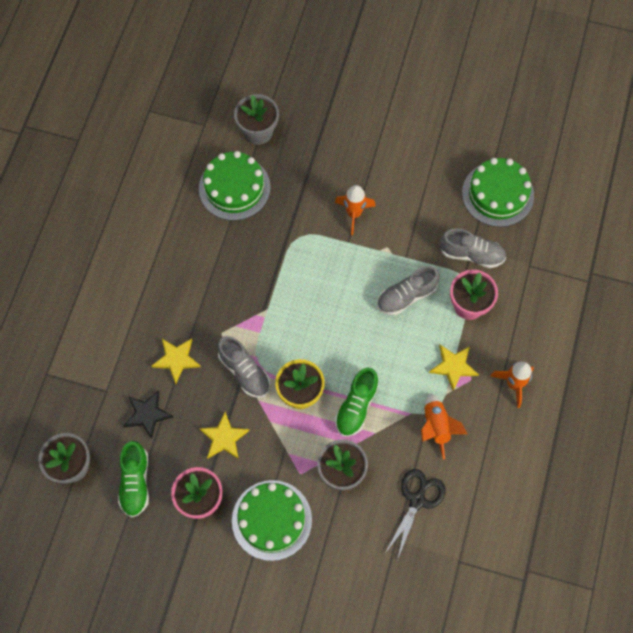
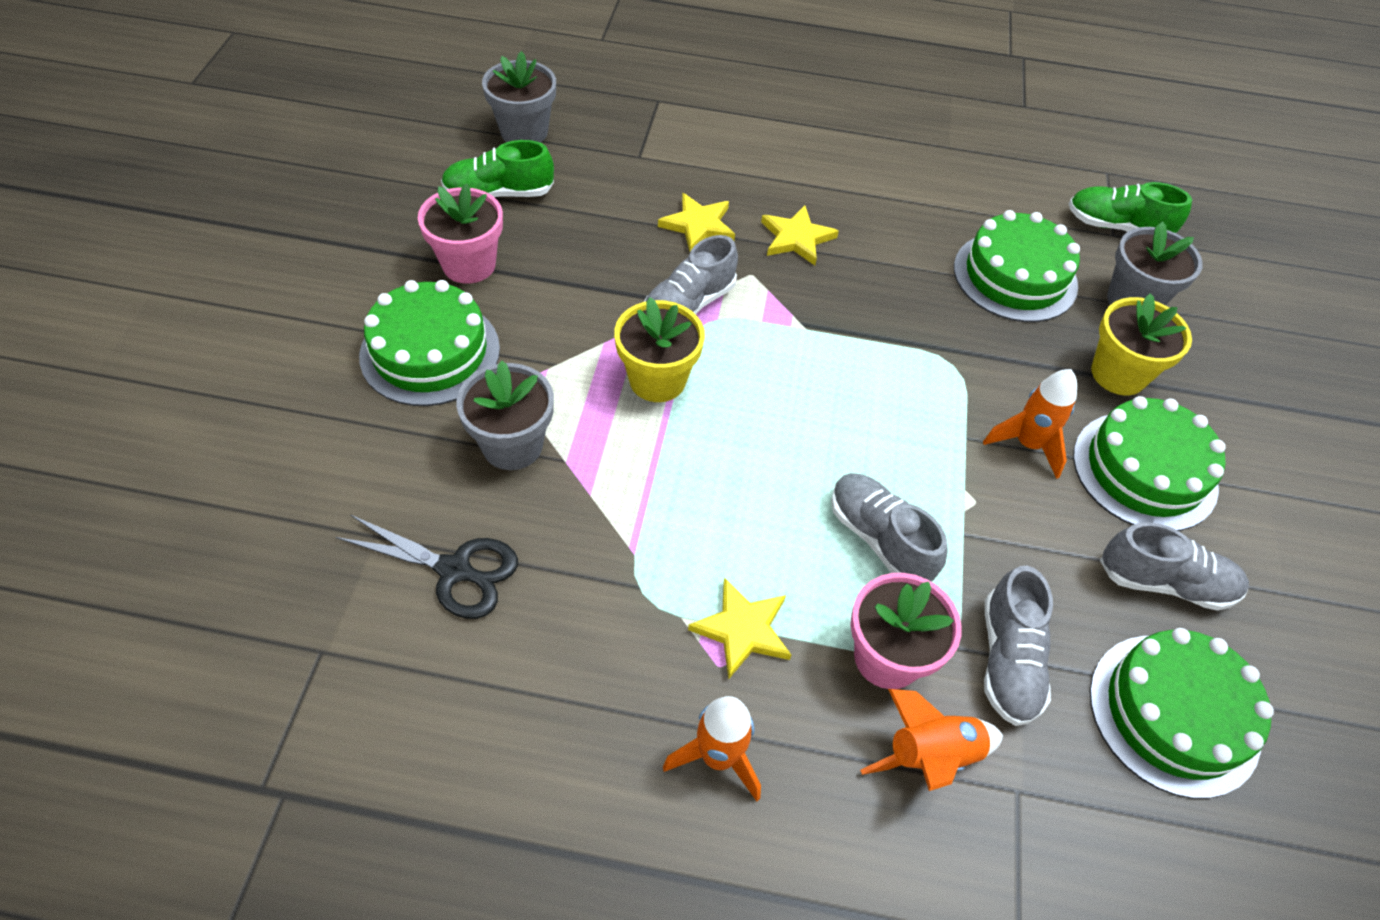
camera: 80 degrees right, 15 degrees down
black star [124,390,173,439] -> none
yellow star [199,412,250,459] -> yellow star moved to [761,205,839,265]
green shoe [335,367,379,437] -> green shoe moved to [1069,182,1192,233]
orange rocket [421,393,467,459] -> orange rocket moved to [860,689,1003,791]
none -> green cake [1073,396,1226,531]
none -> yellow flower pot [1091,293,1192,395]
none -> grey shoe [1100,522,1249,611]

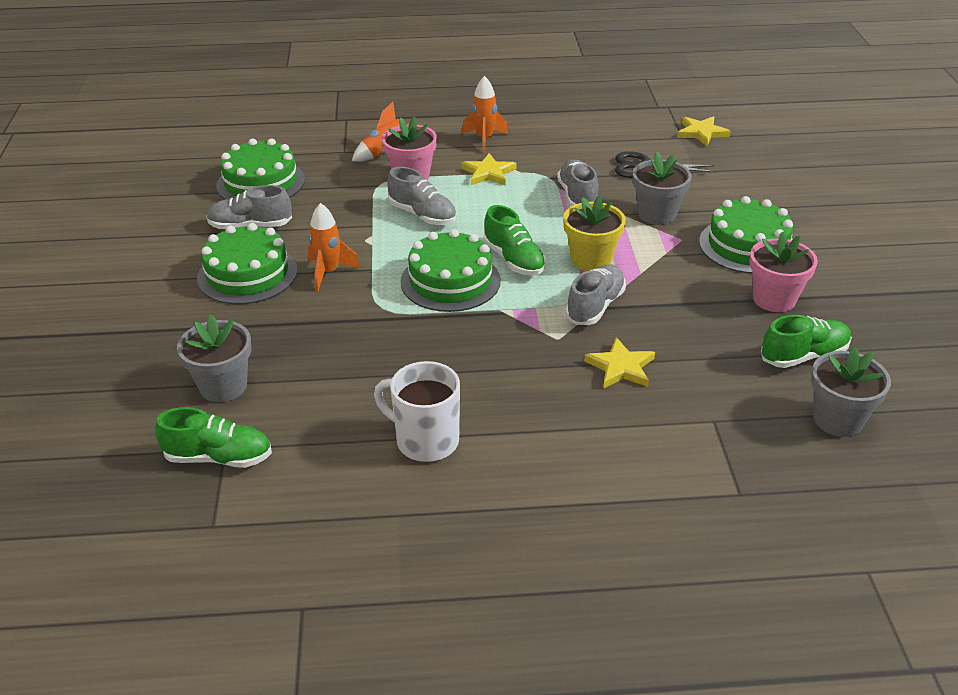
camera: 170 degrees right, 15 degrees down
yellow star [761,205,839,265] -> yellow star moved to [677,116,731,146]
green cake [954,210,1080,322] -> green cake moved to [401,229,501,312]
grey shoe [984,566,1053,726] -> grey shoe moved to [557,159,599,207]
yellow flower pot [1091,293,1192,395] -> none
none -> white mug [374,361,460,462]
none -> green shoe [483,205,546,276]

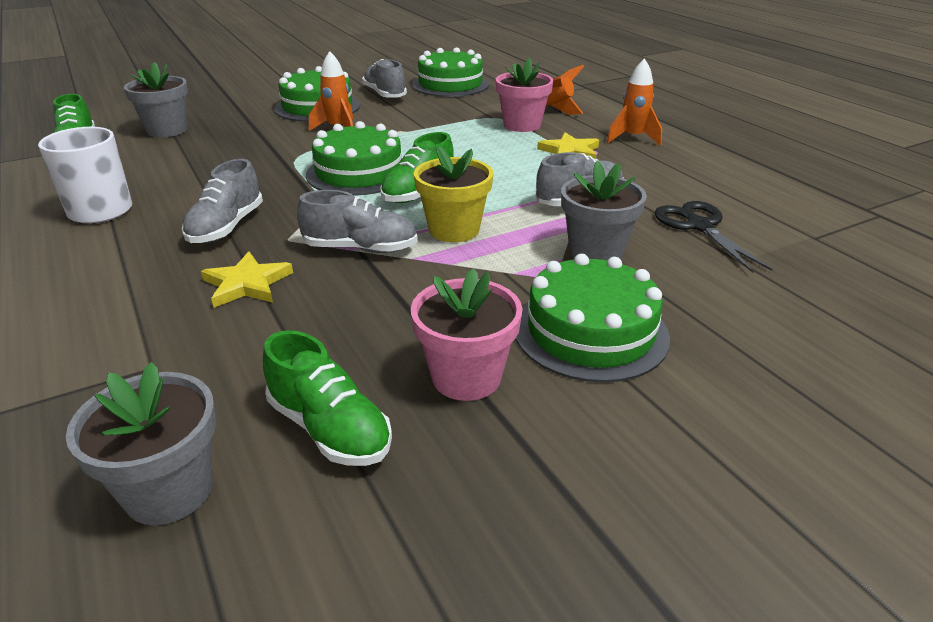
camera: 65 degrees right, 5 degrees down
grey shoe [388,167,456,225] -> grey shoe moved to [182,159,263,243]
yellow star [677,116,731,146] -> none

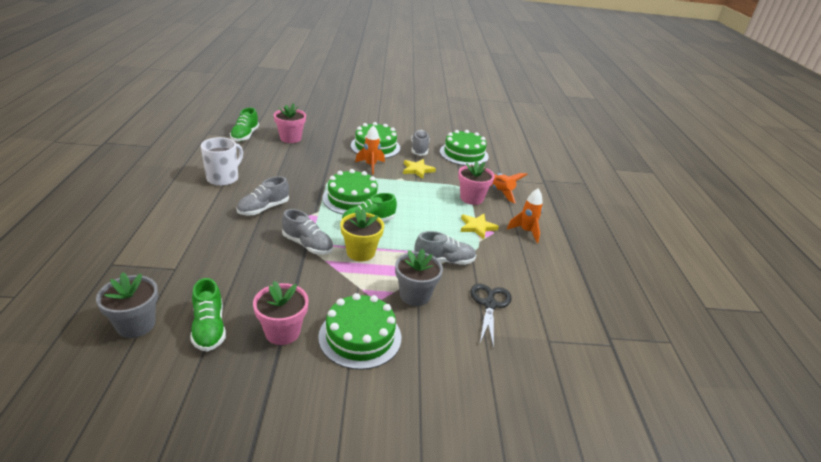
camera: 25 degrees right, 0 degrees up
grey flower pot [124,62,188,137] -> pink flower pot [274,103,306,143]
yellow star [201,251,293,308] -> yellow star moved to [403,159,436,179]

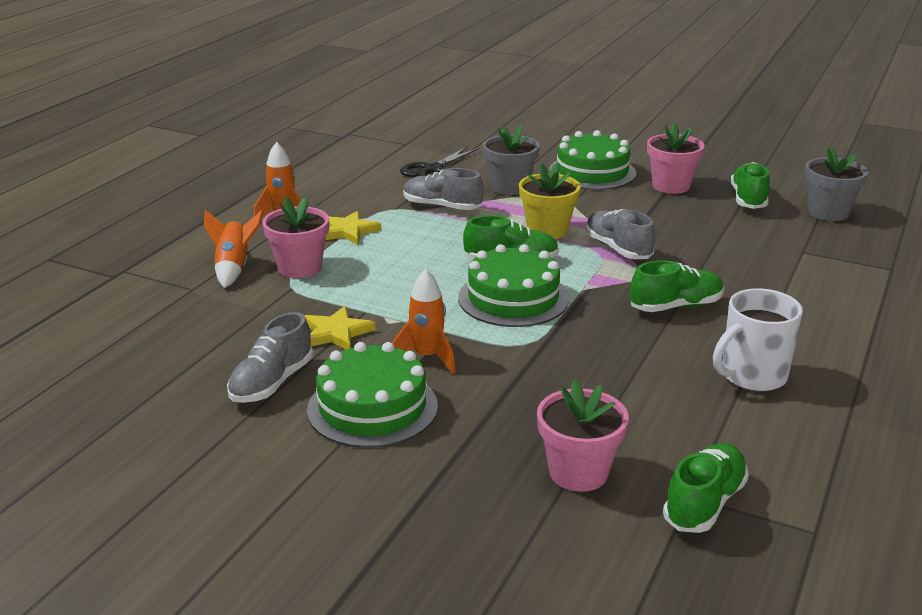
camera: 150 degrees left, 5 degrees down
grey shoe [236,176,289,215] -> green shoe [630,260,724,312]
green cake [440,130,489,166] -> none

